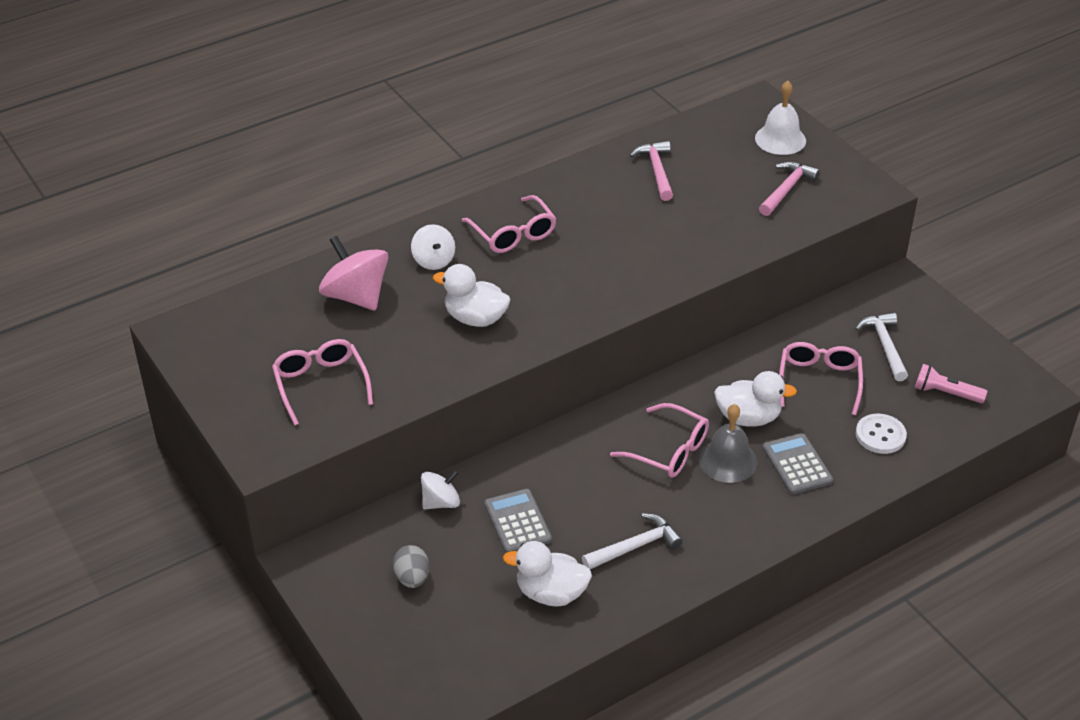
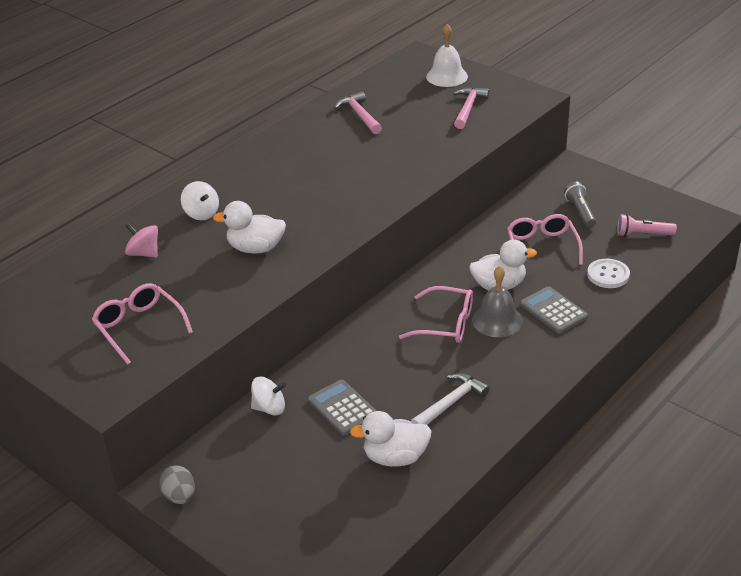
camera: 15 degrees left, 5 degrees down
pink spinning top [319,236,389,311] -> pink spinning top [125,223,158,258], size x0.59
grey egg [393,545,429,588] -> grey egg moved to [159,465,195,504]
white spinning top [421,470,460,509] -> white spinning top turned 45 degrees clockwise [251,377,286,416]
pink glasses [462,195,556,253] -> none
white hammer [855,313,908,381] -> grey flashlight [564,182,596,228]

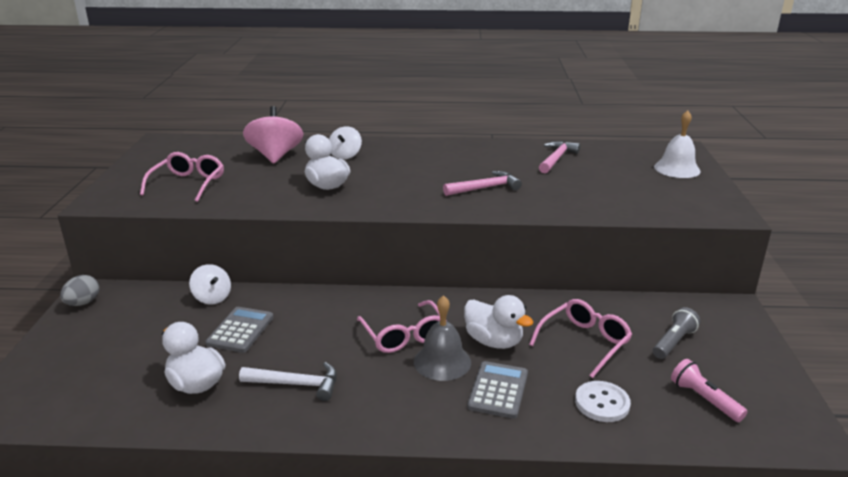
camera: 50 degrees right, 10 degrees down
pink spinning top [125,223,158,258] -> pink spinning top [243,106,303,164], size x1.69
pink hammer [453,87,490,129] -> pink hammer moved to [443,171,522,196]

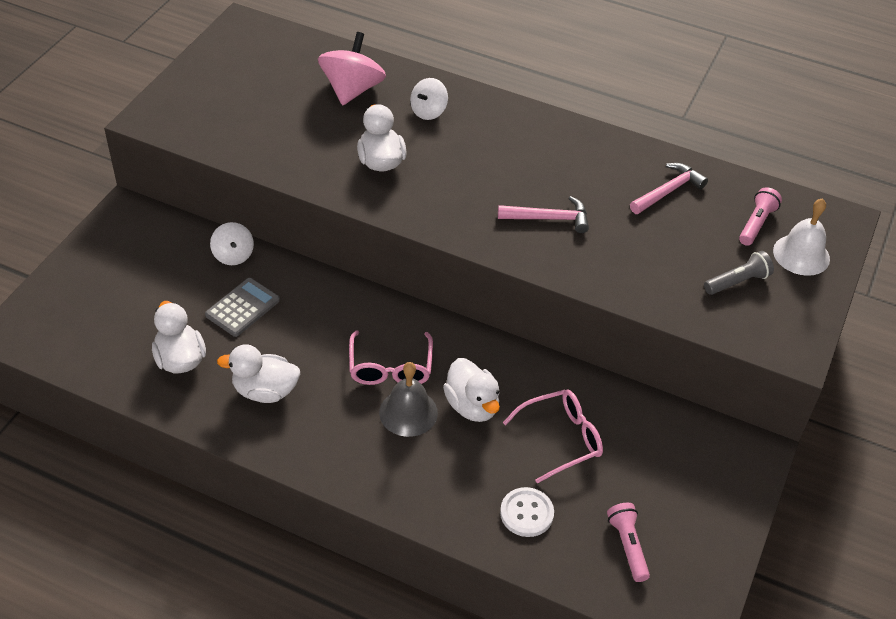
camera: 20 degrees right, 20 degrees up
grey egg [60,275,99,306] -> none
pink glasses [140,152,224,202] -> none
white hammer [239,362,337,401] -> white duck [217,344,300,403]
grey calculator [467,361,528,419] -> none
grey flashlight [653,307,700,359] -> grey flashlight moved to [704,251,774,295]
none -> pink flashlight [739,187,782,246]

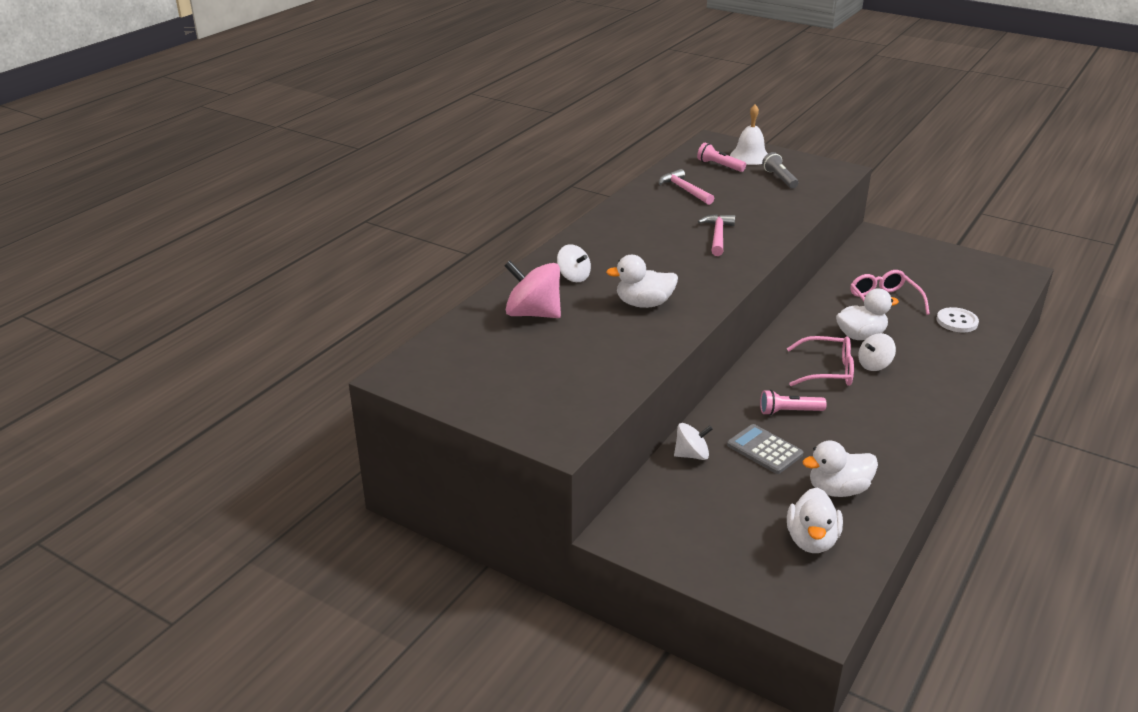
camera: 80 degrees left, 15 degrees down
white duck [217,344,300,403] -> white duck moved to [787,488,843,553]
grey bell [379,362,438,437] -> white spinning top [858,333,896,371]
pink flashlight [607,503,650,582] -> pink flashlight moved to [760,390,827,415]

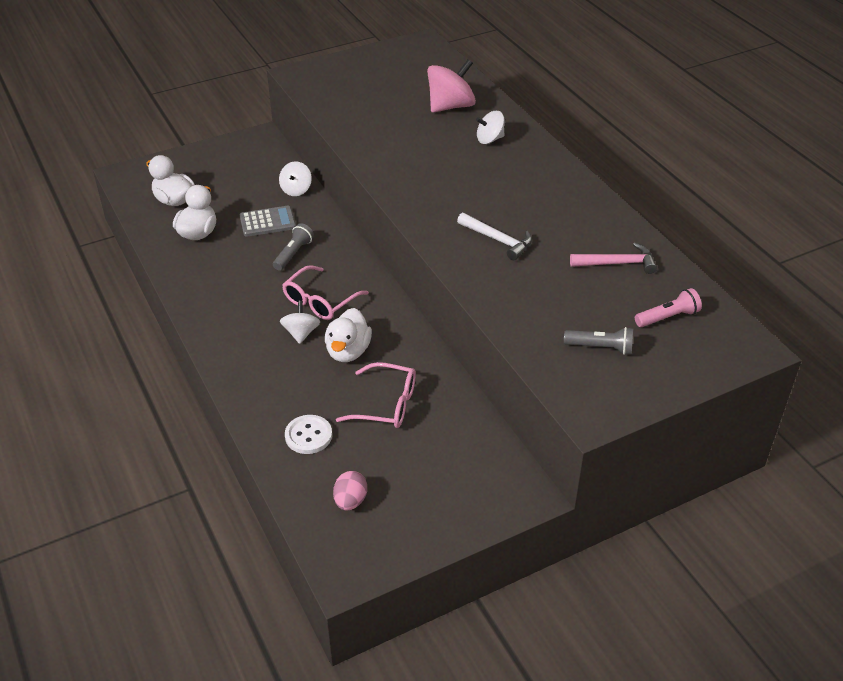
camera: 120 degrees right, 10 degrees up
white duck [606,255,678,308] -> none
pink hammer [698,214,735,256] -> white hammer [457,213,532,260]
white bell [730,104,768,165] -> none
pink flashlight [760,390,827,415] -> grey flashlight [273,223,314,271]
none -> pink egg [333,471,367,511]

